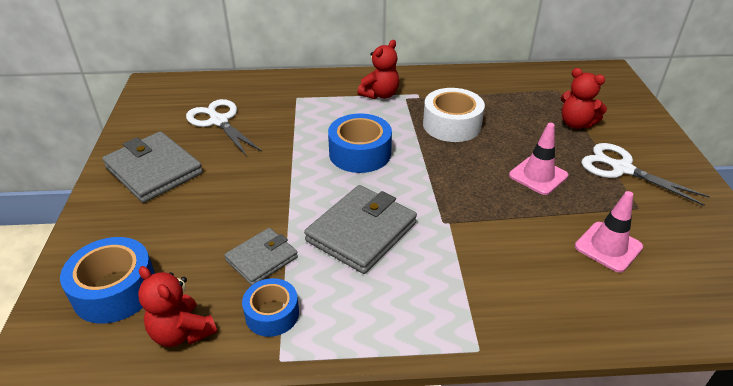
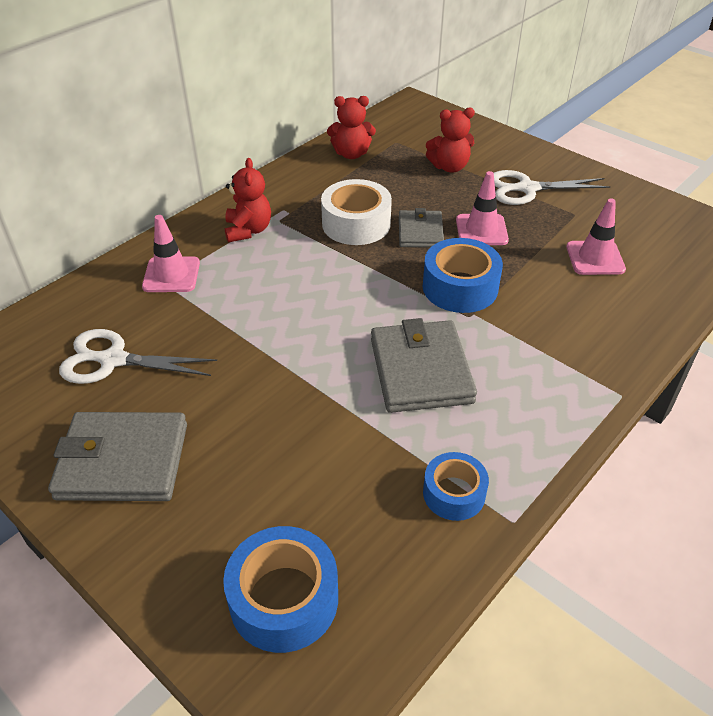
camera: 45 degrees left, 5 degrees up
red teddy bear [138,266,217,347] -> red teddy bear moved to [327,96,376,159]
grey wallet [224,228,298,285] -> grey wallet moved to [399,208,444,248]
blue tape [328,113,392,173] -> blue tape moved to [423,238,503,313]
none -> pink traffic cone [142,215,200,292]

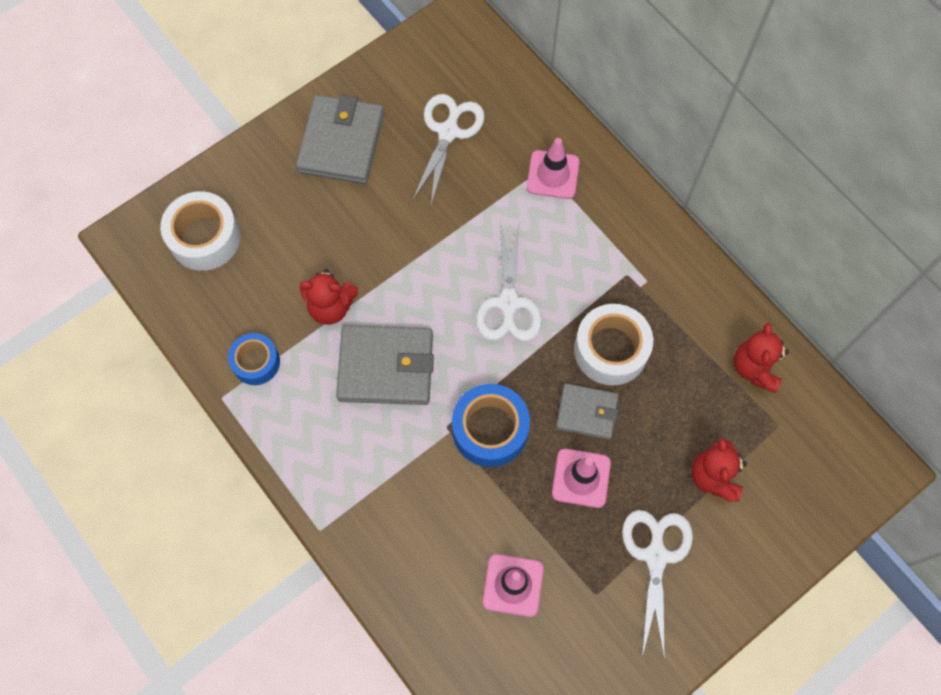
camera: 100 degrees right, 25 degrees up
blue tape [223,526,338,653] -> white tape [160,191,241,271]
red teddy bear [225,158,271,242] -> red teddy bear moved to [300,269,358,325]
none -> white scissors [476,220,542,341]

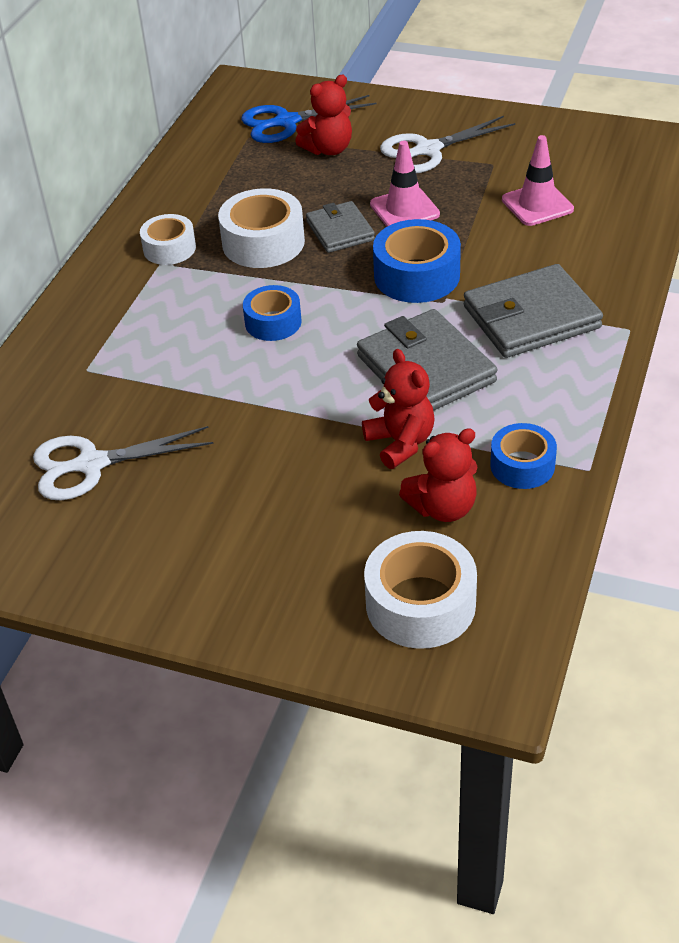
camera: 120 degrees left, 25 degrees down
grey wallet [296,95,384,184] -> grey wallet moved to [464,264,603,358]
white scissors [476,220,542,341] -> blue tape [243,285,302,341]
pink traffic cone [527,138,580,199] -> none
red teddy bear [734,323,789,393] -> red teddy bear moved to [399,428,477,522]
none -> white tape [140,214,196,265]
none -> blue scissors [241,95,377,143]

